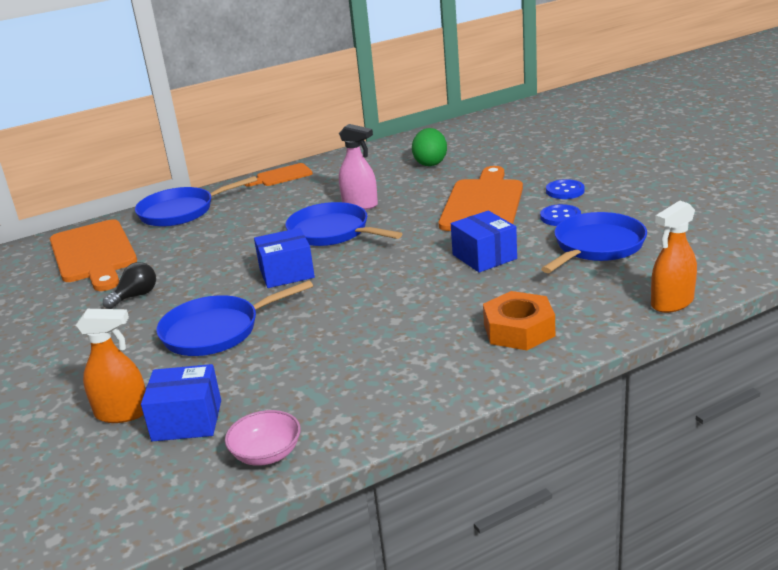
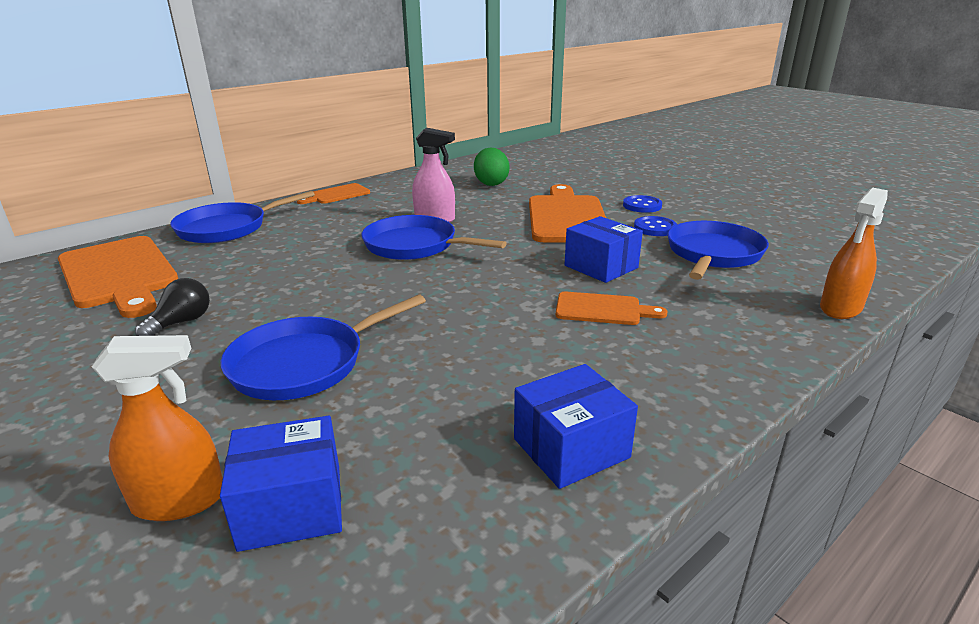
camera: 15 degrees left, 0 degrees up
pink bowl [225,410,301,466] -> none
blue box [254,228,315,288] -> blue box moved to [514,364,638,489]
orange nut [483,291,555,350] -> none
none -> orange cutting board [556,292,668,325]

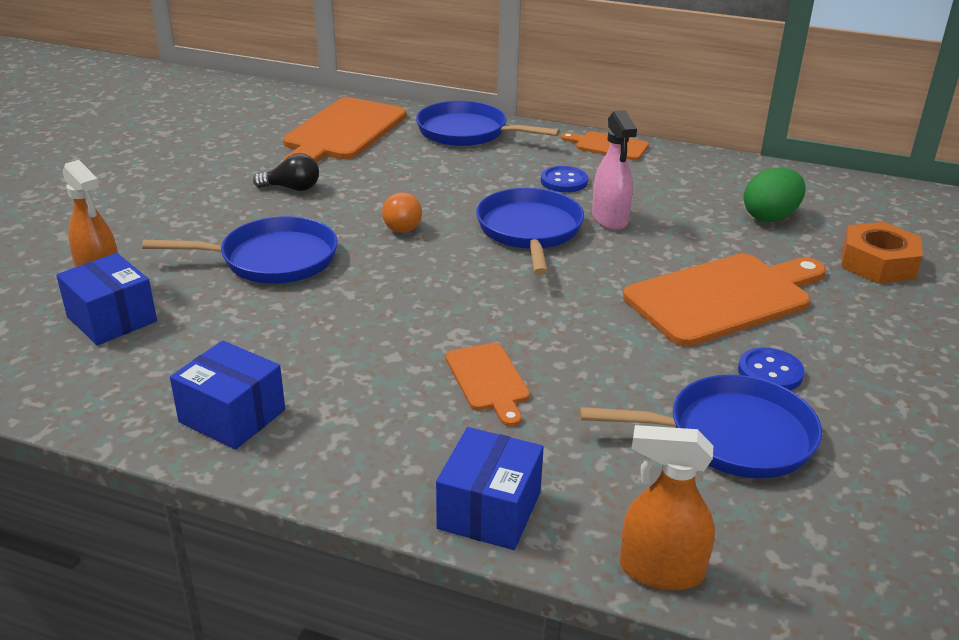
camera: 60 degrees right, 5 degrees up
blue pan [220,294,426,400] -> blue pan turned 150 degrees clockwise [142,216,338,283]
blue box [565,216,643,283] -> blue box moved to [436,427,544,550]
blue button [623,195,662,213] -> blue button moved to [541,166,588,192]
none -> orange light bulb [382,192,422,233]
none -> orange nut [841,222,923,284]

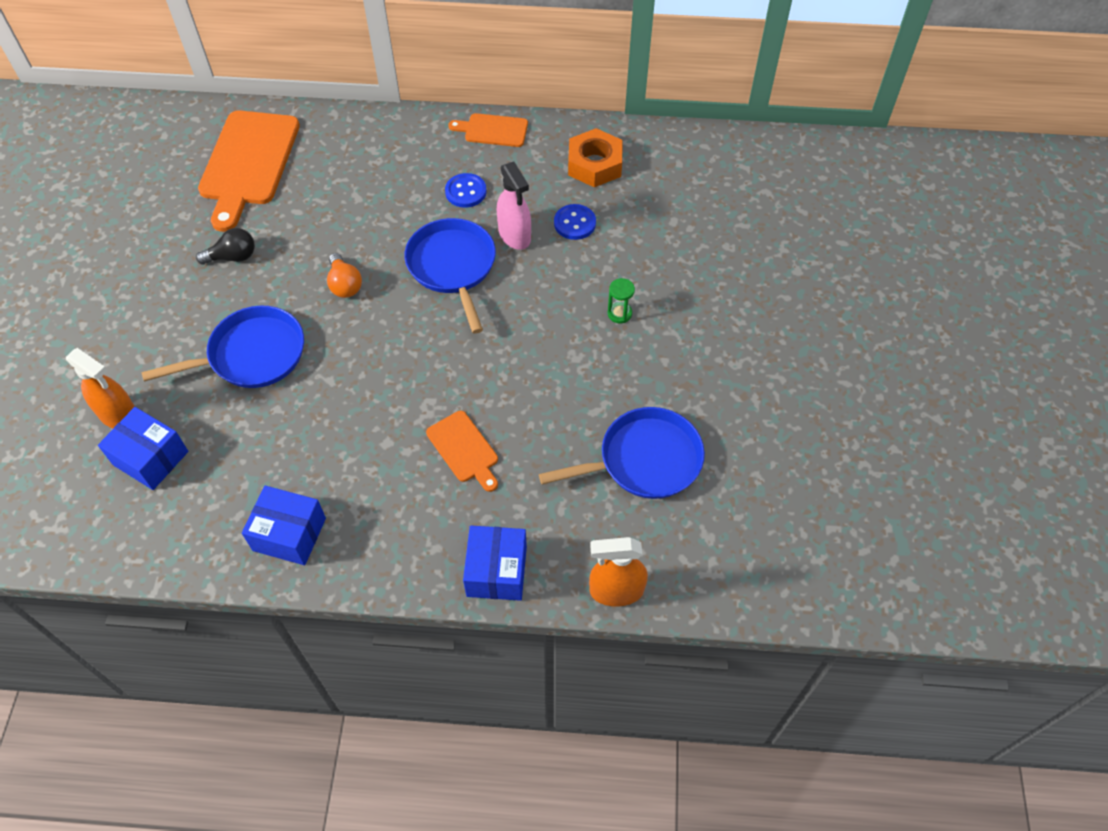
camera: 15 degrees left, 25 degrees up
blue pan [416,101,560,146] -> none
orange cutting board [623,254,826,347] -> green hourglass [608,278,635,323]
blue button [738,347,805,391] -> blue button moved to [554,204,596,240]
green egg [744,168,806,222] -> none
orange nut [841,222,923,284] -> orange nut moved to [568,128,622,187]

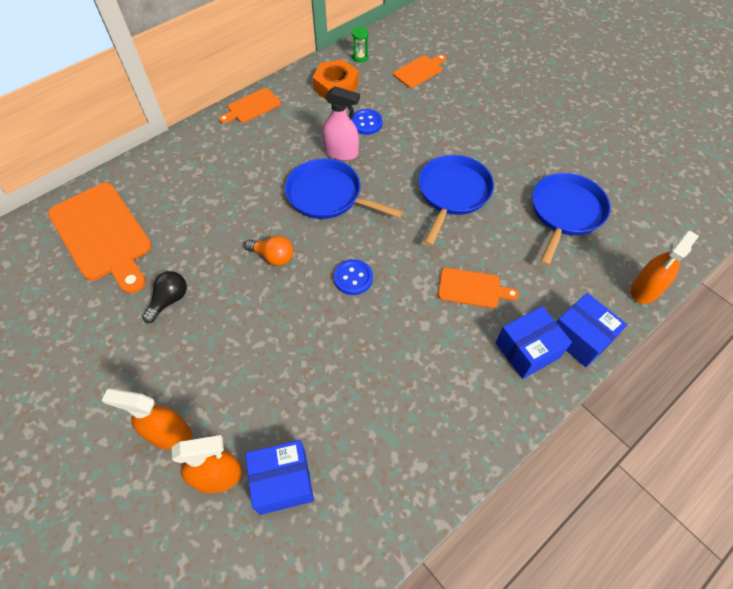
camera: 45 degrees left, 0 degrees up
blue pan [142,306,304,388] -> blue pan moved to [419,155,494,246]
blue box [242,485,326,565] -> blue box moved to [496,306,572,379]
blue button [445,173,487,208] -> blue button moved to [334,259,373,295]
green hourglass [608,278,635,323] -> green hourglass moved to [352,27,369,62]
none -> orange spray bottle [102,388,192,450]
none -> orange cutting board [393,54,446,88]

